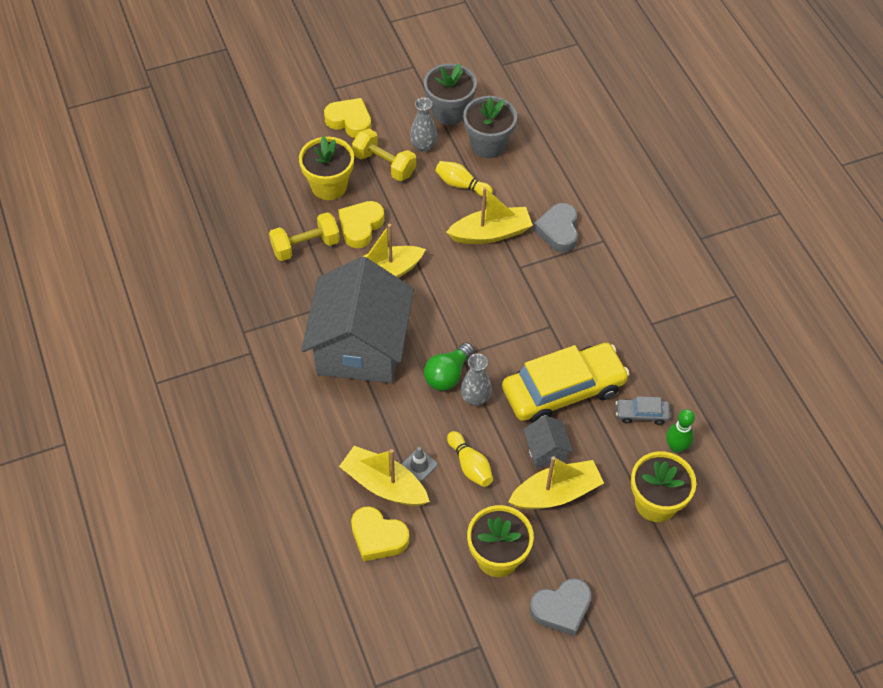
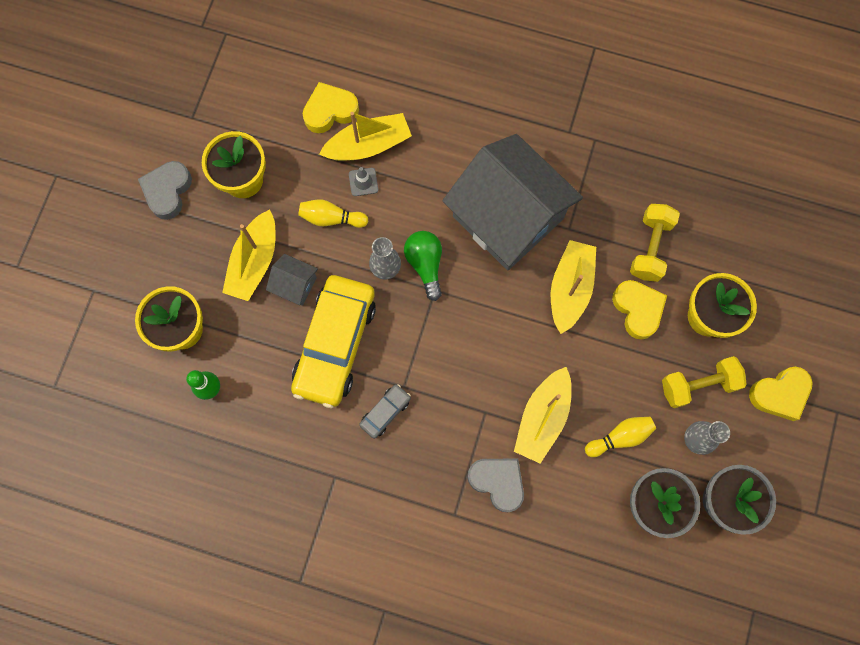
camera: 130 degrees right, 20 degrees up
grey car [616,396,670,425] -> grey car moved to [359,384,411,439]

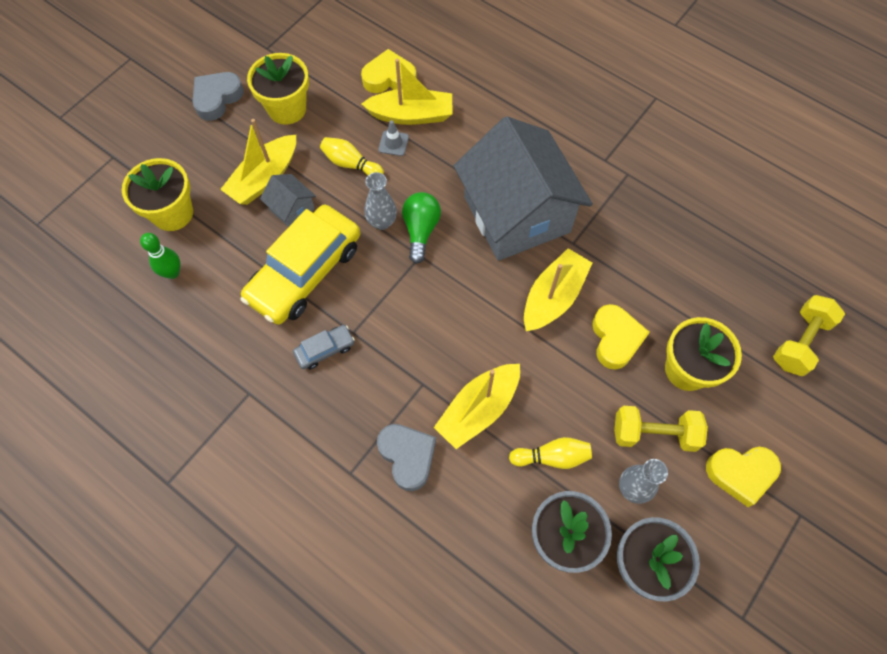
camera: 20 degrees right, 10 degrees down
yellow dumbbell [630,204,680,282] -> yellow dumbbell moved to [773,295,845,376]

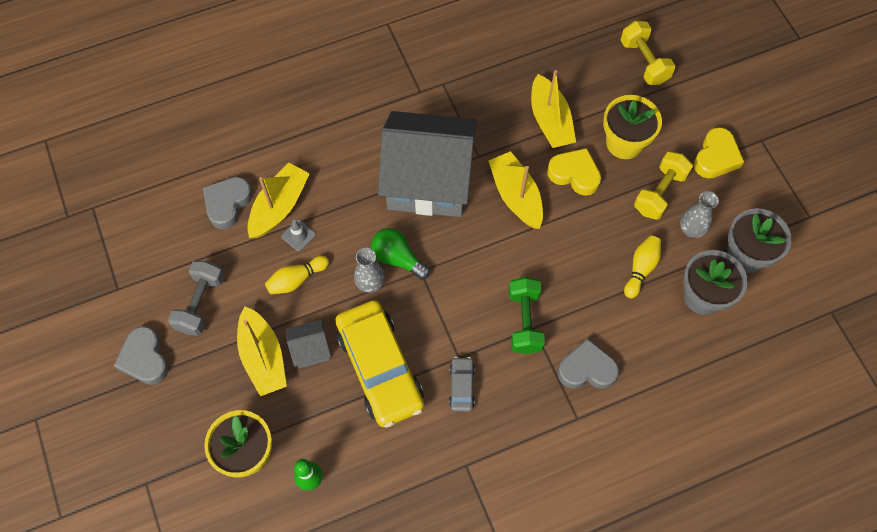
camera: 60 degrees left, 0 degrees up
yellow flower pot [247,53,309,125] -> grey dumbbell [168,260,225,336]
yellow heart [361,49,417,93] -> grey heart [203,177,253,229]
yellow boat [434,364,520,449] -> yellow boat moved to [531,70,576,148]
none -> green dumbbell [509,277,545,354]

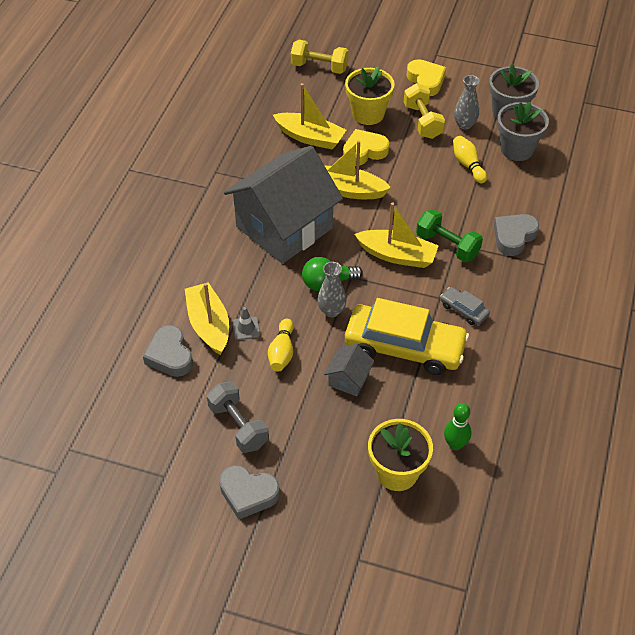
camera: 50 degrees left, 15 degrees down
yellow boat [237,306,287,396] -> yellow boat moved to [354,202,439,268]

